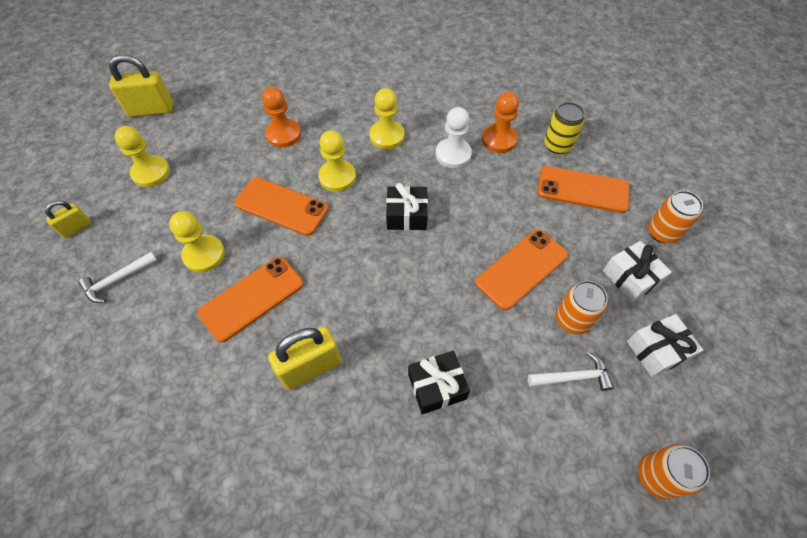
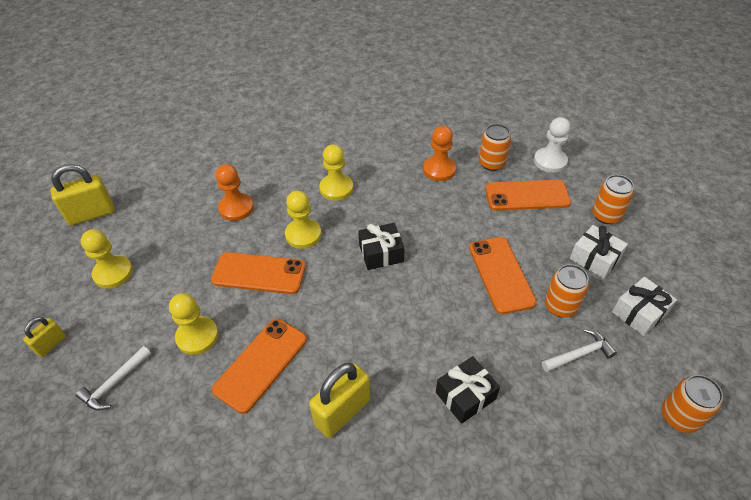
camera: 15 degrees left, 10 degrees down
white pawn [436,107,472,168] -> white pawn moved to [534,117,571,173]
orange phone [475,229,568,310] -> orange phone turned 45 degrees counterclockwise [469,237,537,314]
yellow can [544,102,585,154] -> orange can [479,124,511,171]

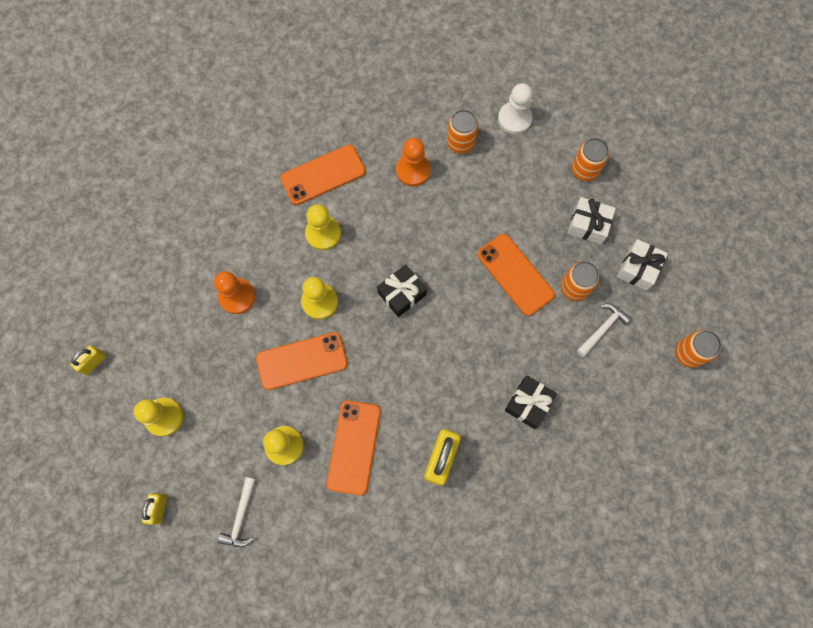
camera: 25 degrees left, 25 degrees up
yellow padlock [51,164,115,226] -> yellow padlock [70,345,106,375], size x0.56
orange phone [485,180,571,211] -> orange phone moved to [280,145,366,205]

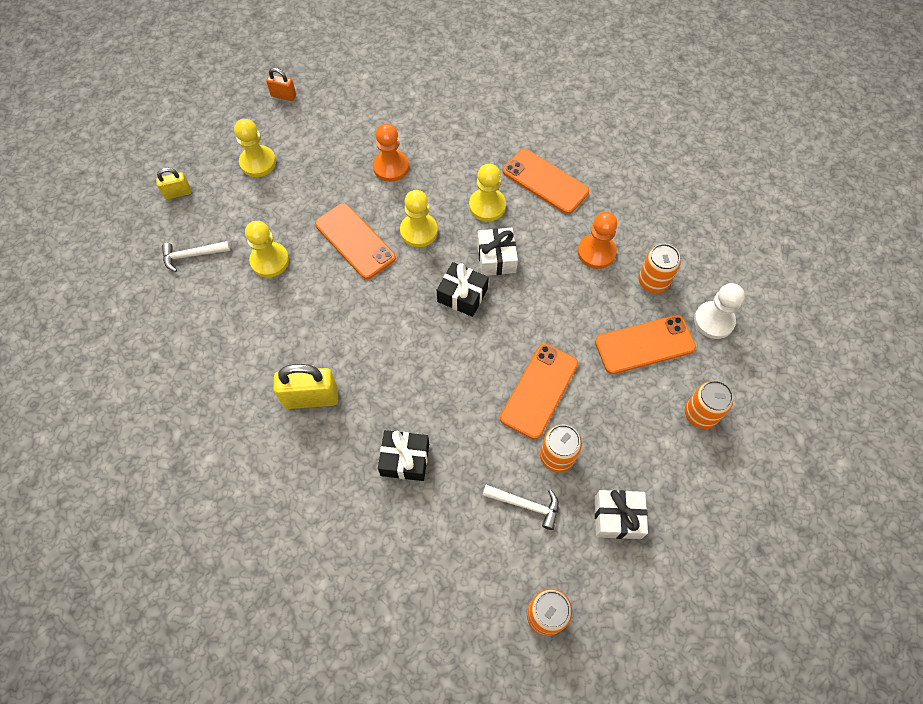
camera: 65 degrees right, 10 degrees down
yellow padlock [70,345,106,375] -> orange padlock [266,68,296,101]
orange phone [326,400,381,495] -> orange phone moved to [595,315,696,374]
white gift [567,197,616,244] -> white gift moved to [477,228,518,276]

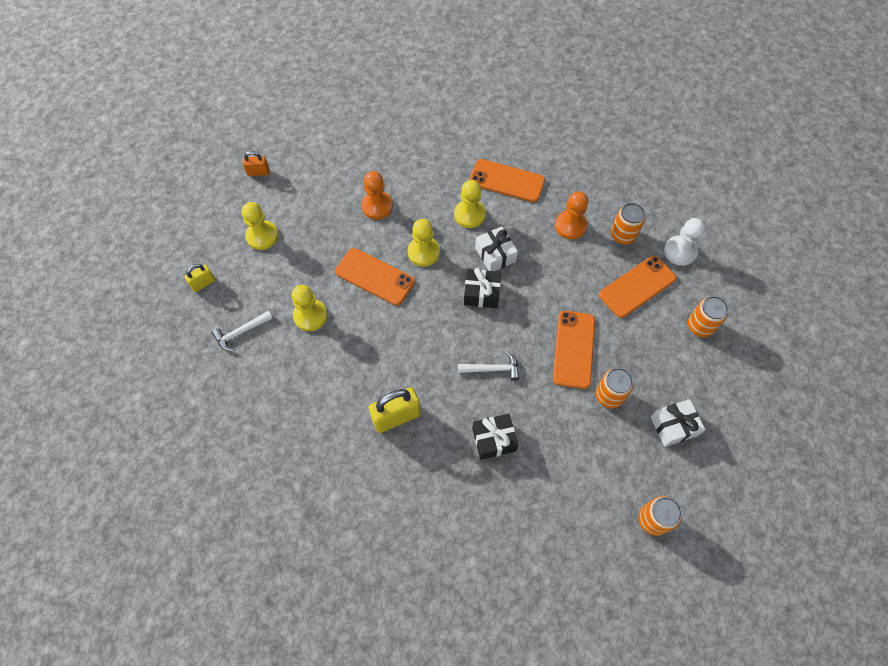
camera: 20 degrees left, 0 degrees up
white hammer [482,485,559,530] -> white hammer moved to [458,352,519,381]

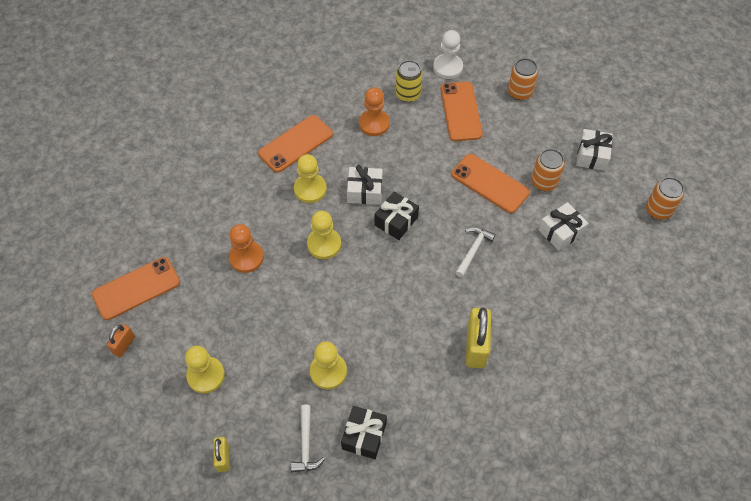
camera: 60 degrees left, 5 degrees down
orange phone [335,248,415,306] -> orange phone moved to [92,257,180,320]
black gift [472,414,518,460] -> black gift moved to [341,406,387,459]
orange can [611,203,645,244] -> yellow can [396,60,422,102]
none -> white gift [539,202,589,251]

